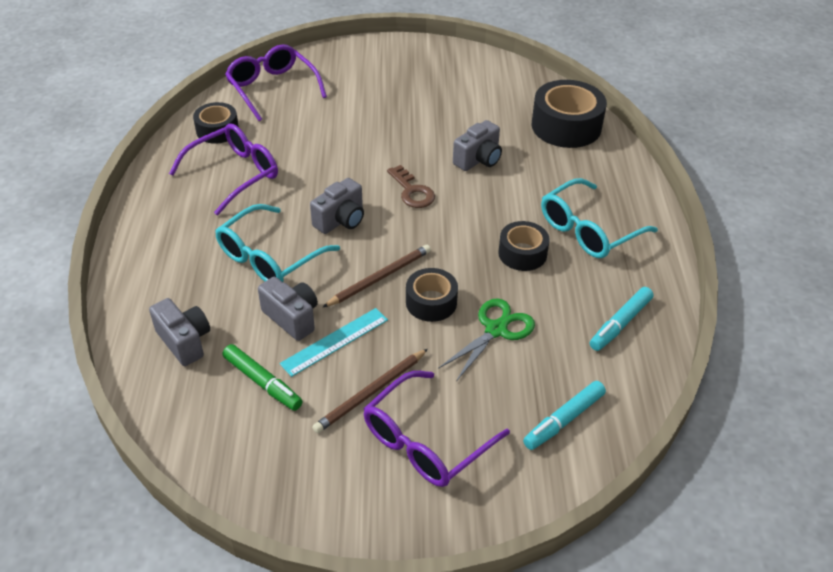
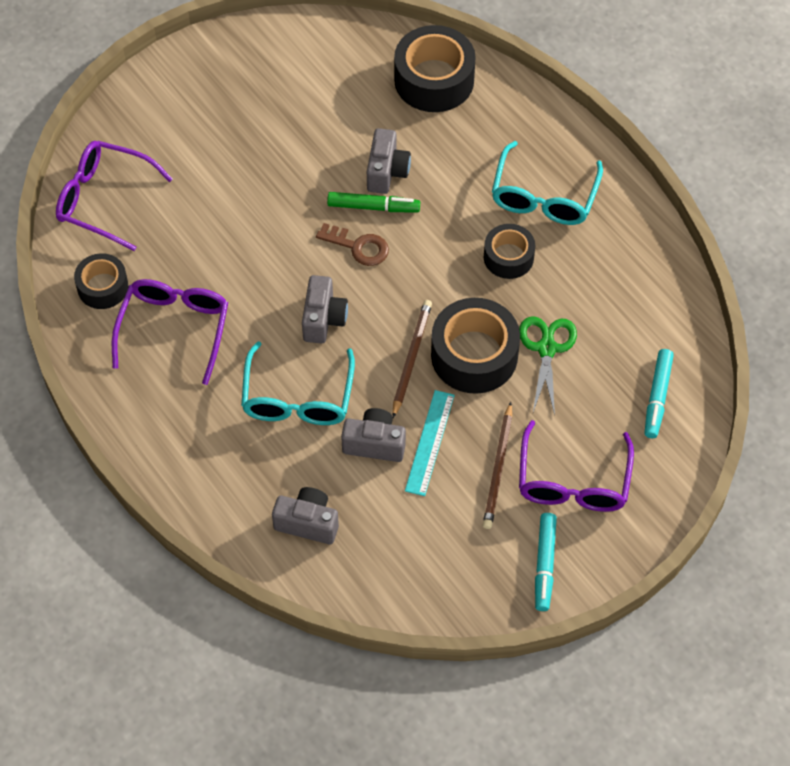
camera: 35 degrees left, 15 degrees up
green marker [223,344,303,411] -> green marker moved to [327,192,420,212]
black tape [406,268,458,322] -> black tape [431,298,520,394], size x1.67
turquoise marker [590,287,653,351] -> turquoise marker moved to [535,513,557,611]

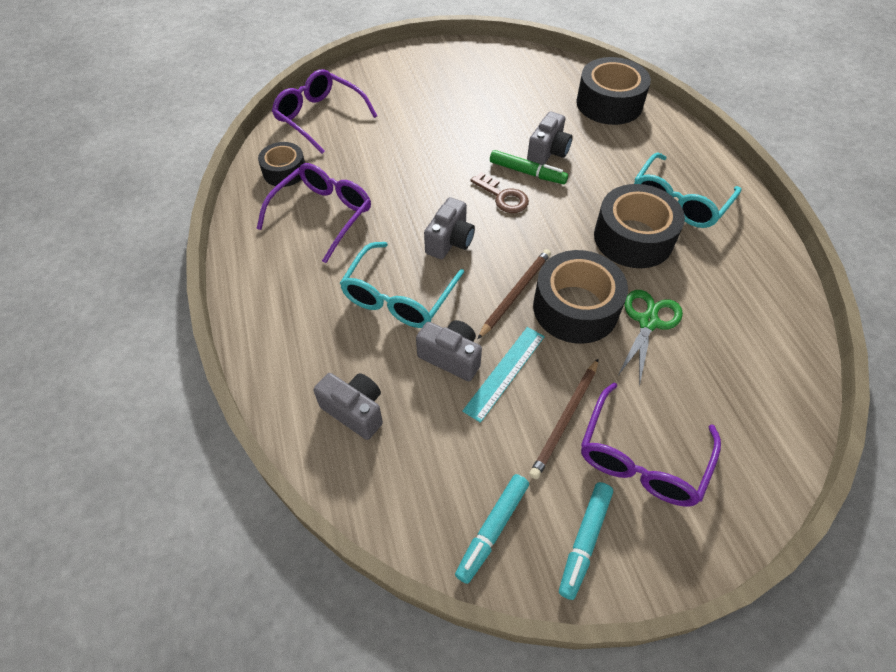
camera: 20 degrees right, 5 degrees down
black tape [484,224,535,279] -> black tape [594,184,685,268], size x1.67
turquoise marker [644,349,674,439] -> turquoise marker moved to [455,474,529,584]

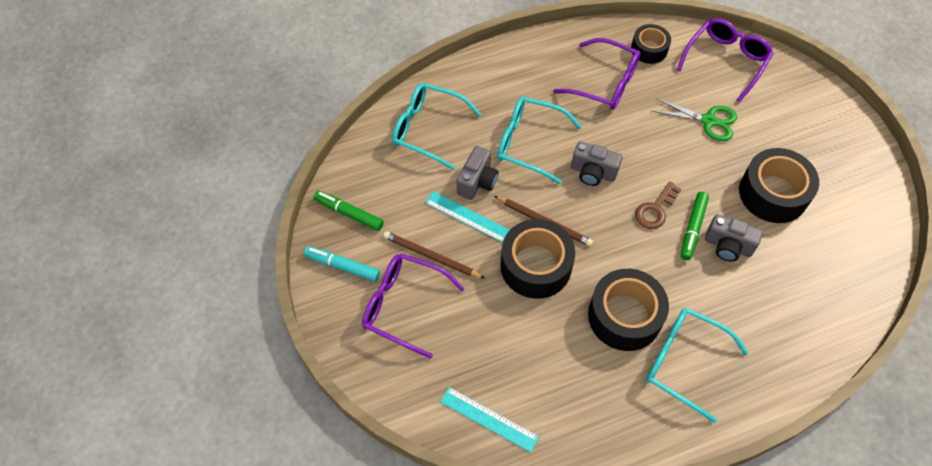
camera: 85 degrees right, 5 degrees up
grey camera [313,373,383,440] -> turquoise glasses [392,83,482,170]
turquoise marker [455,474,529,584] -> green marker [313,191,384,231]
black tape [576,57,651,125] -> black tape moved to [739,148,819,223]
green scissors [617,290,683,386] -> green scissors moved to [652,98,737,141]
none -> turquoise ruler [440,387,539,452]

